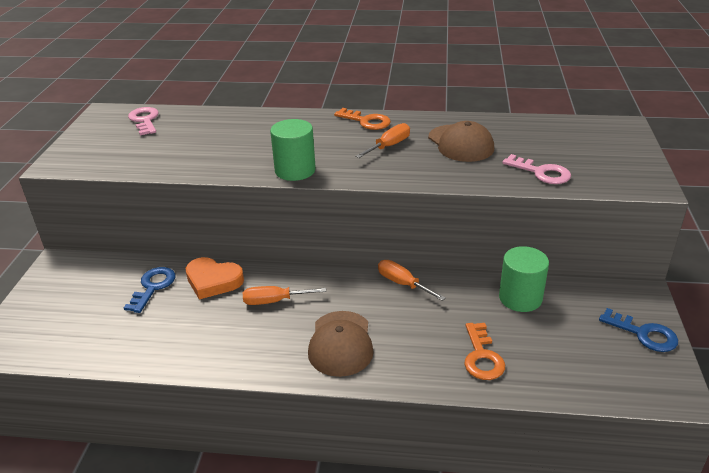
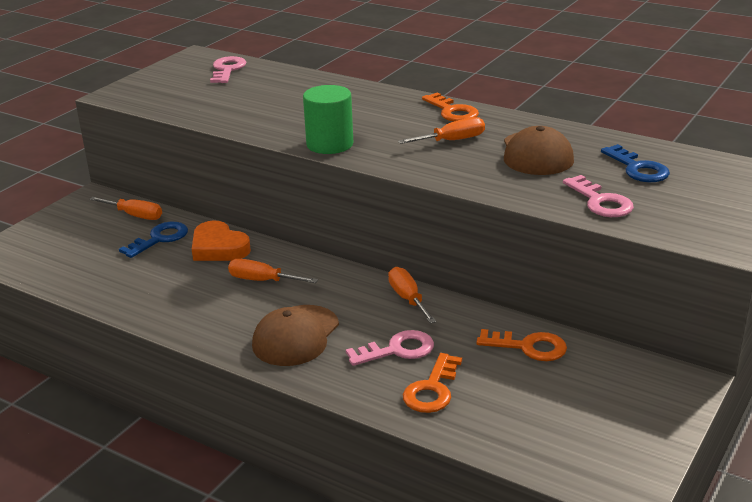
camera: 25 degrees right, 5 degrees down
green cylinder [499,246,549,312] -> orange key [476,329,567,361]
blue key [599,308,678,352] -> blue key moved to [601,144,670,182]
none -> orange screwdriver [90,197,162,220]
none -> pink key [346,330,434,366]

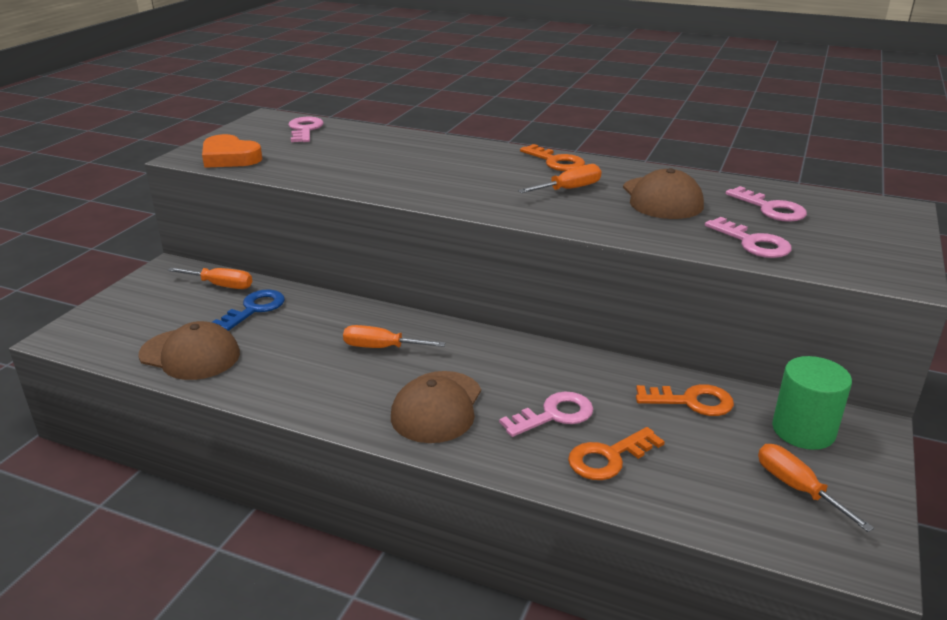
camera: 10 degrees left, 0 degrees up
orange heart [192,220,251,261] -> orange heart moved to [202,134,263,168]
green cylinder [303,85,353,154] -> green cylinder moved to [772,356,852,450]
orange screwdriver [388,267,437,324] -> orange screwdriver moved to [758,444,874,532]
orange key [403,353,462,413] -> orange key turned 45 degrees clockwise [568,427,665,480]
blue key [601,144,670,182] -> pink key [725,186,807,222]
none -> brown cap [138,321,240,380]

